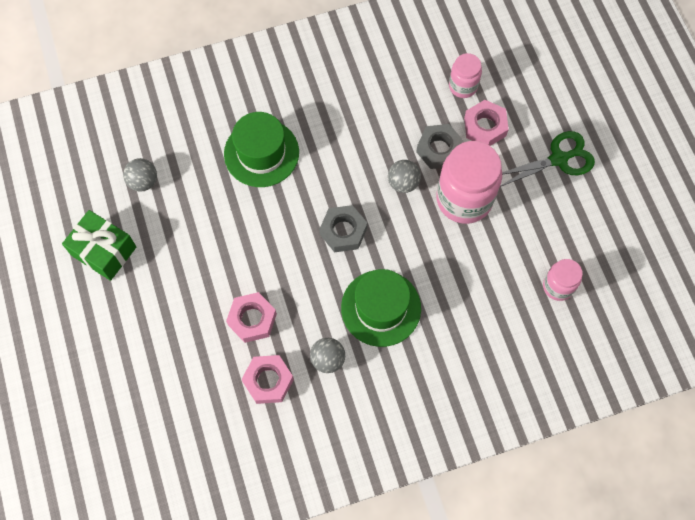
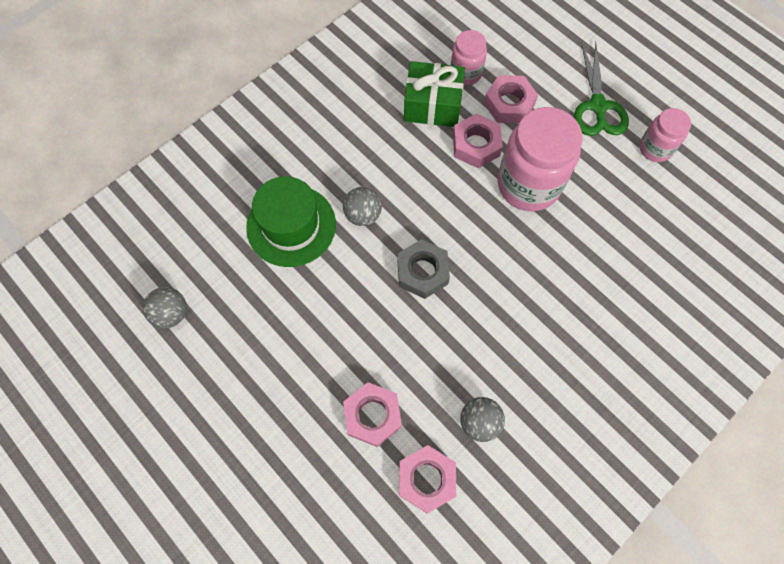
camera: 25 degrees left, 0 degrees up
green gift [62,210,136,281] -> green gift moved to [404,61,465,127]
green hat [341,269,421,347] -> none
grey ball [388,160,421,193] -> grey ball moved to [343,187,382,226]
grey nut [416,124,464,169] -> pink nut [453,113,503,168]
green scissors [500,131,595,187] -> green scissors turned 135 degrees clockwise [574,42,629,136]
pink jar [543,259,583,301] -> pink jar moved to [639,108,691,162]

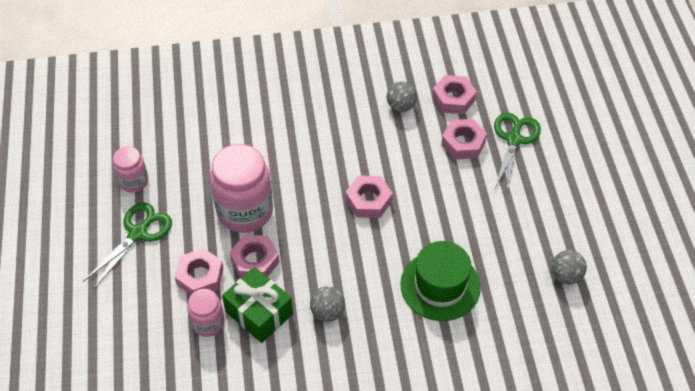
camera: 145 degrees left, 15 degrees down
grey ball [343,187,382,226] -> grey ball moved to [310,286,345,322]
grey nut [397,239,450,299] -> pink nut [346,176,393,218]
none -> green scissors [494,113,541,192]

